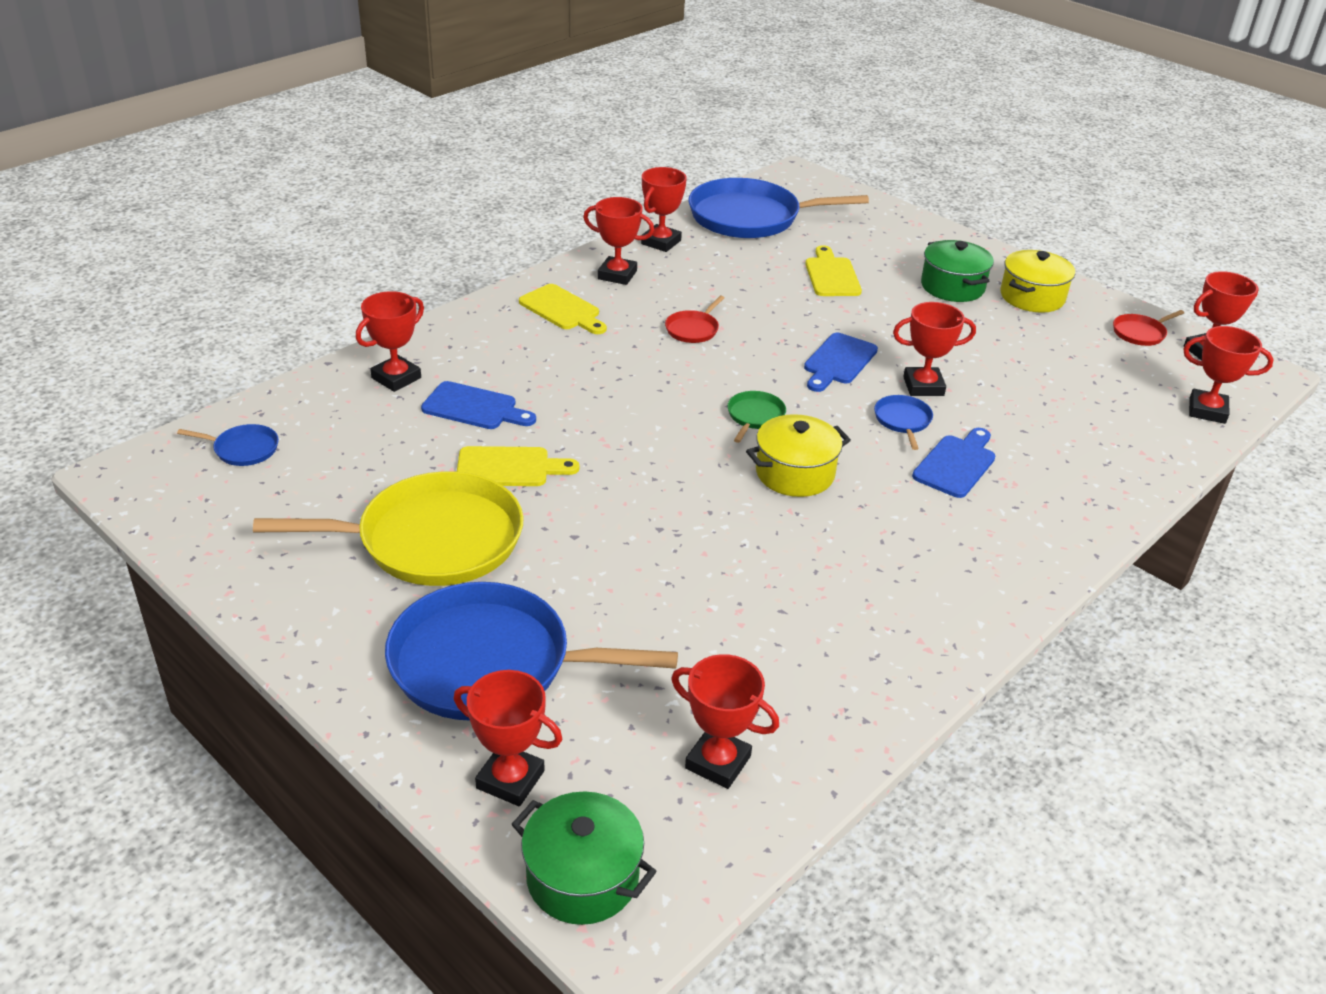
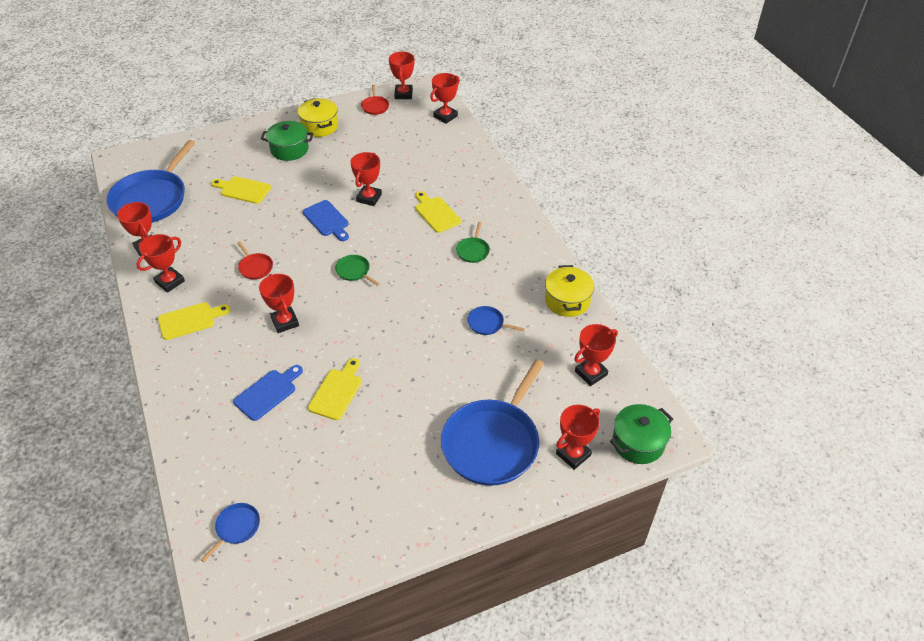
camera: 65 degrees left, 10 degrees up
yellow pan [253,471,524,586] -> none
red trophy [356,291,424,392] -> red trophy moved to [259,274,299,333]
yellow pot [746,414,851,497] -> yellow pot moved to [545,265,594,317]
blue pan [874,395,933,450] -> blue pan moved to [467,306,525,335]
blue cutting board [912,428,995,498] -> yellow cutting board [416,191,461,233]
none -> green pan [456,222,490,263]

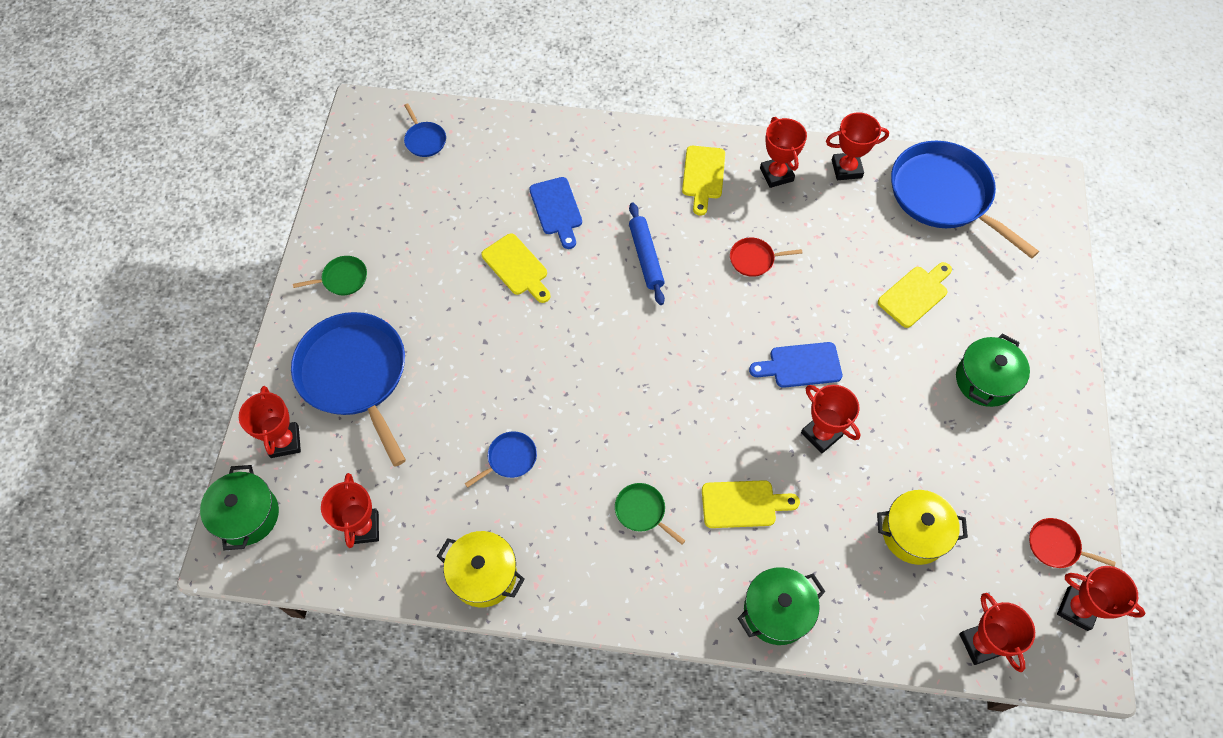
camera: 120 degrees right, 15 degrees up
red trophy [259,274,299,333] -> blue rolling pin [629,203,665,305]
yellow pot [298,98,338,137] -> yellow pot moved to [877,490,968,565]
green pan [335,255,380,286] -> green pan moved to [293,256,367,295]
none -> green pot [737,567,826,645]

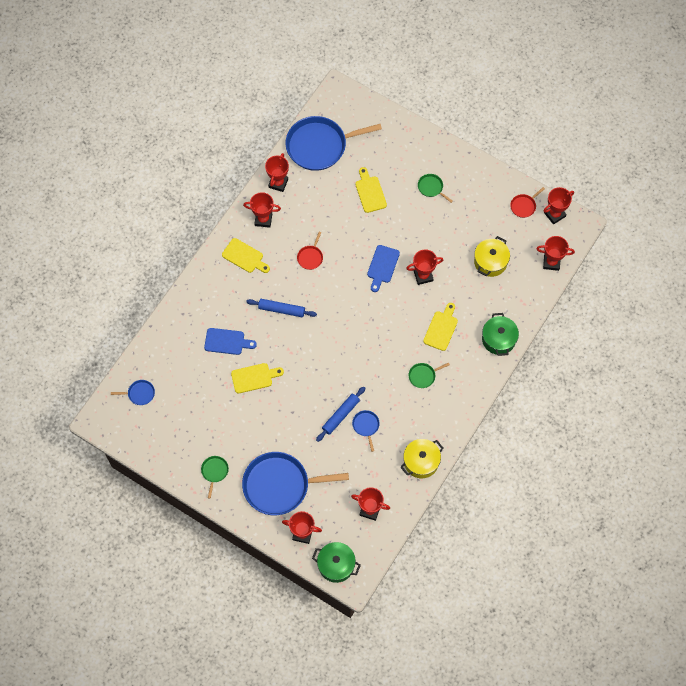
camera: 65 degrees left, 5 degrees up
green pot [956,334,1030,407] -> green pan [418,174,453,203]
none -> blue rolling pin [316,387,365,442]

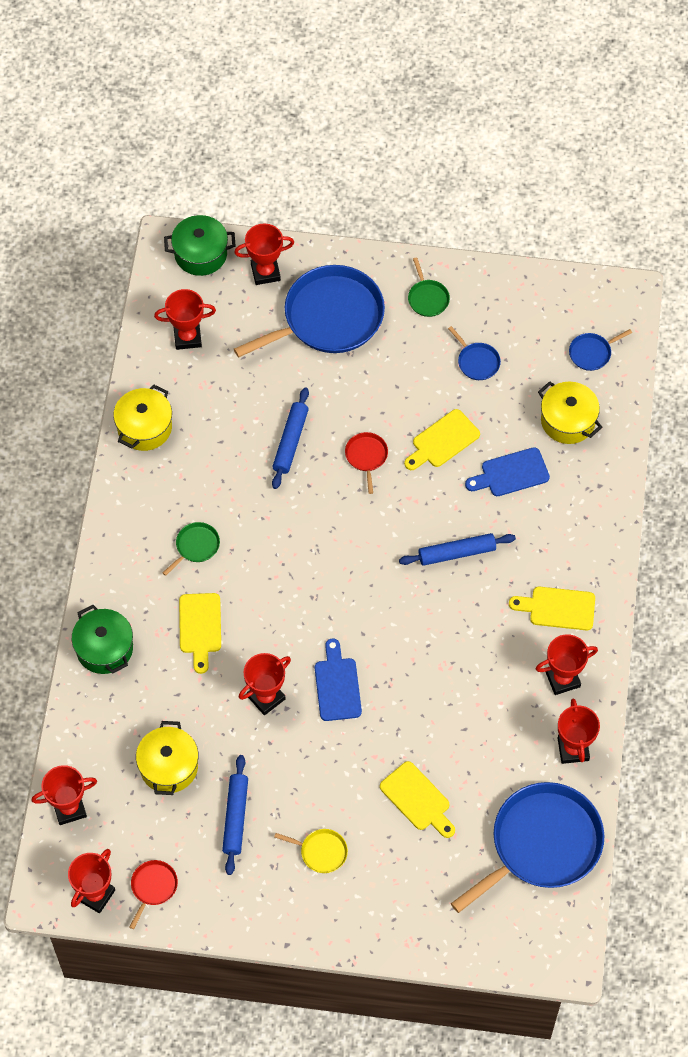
camera: 155 degrees right, 5 degrees down
red pan [297,232,323,270] -> red pan moved to [345,432,388,494]
blue pan [352,410,380,452] -> blue pan moved to [448,326,501,380]
green pan [418,174,453,203] -> yellow pan [274,829,348,873]
none -> blue rolling pin [222,755,248,875]
none -> yellow pot [538,381,602,444]

